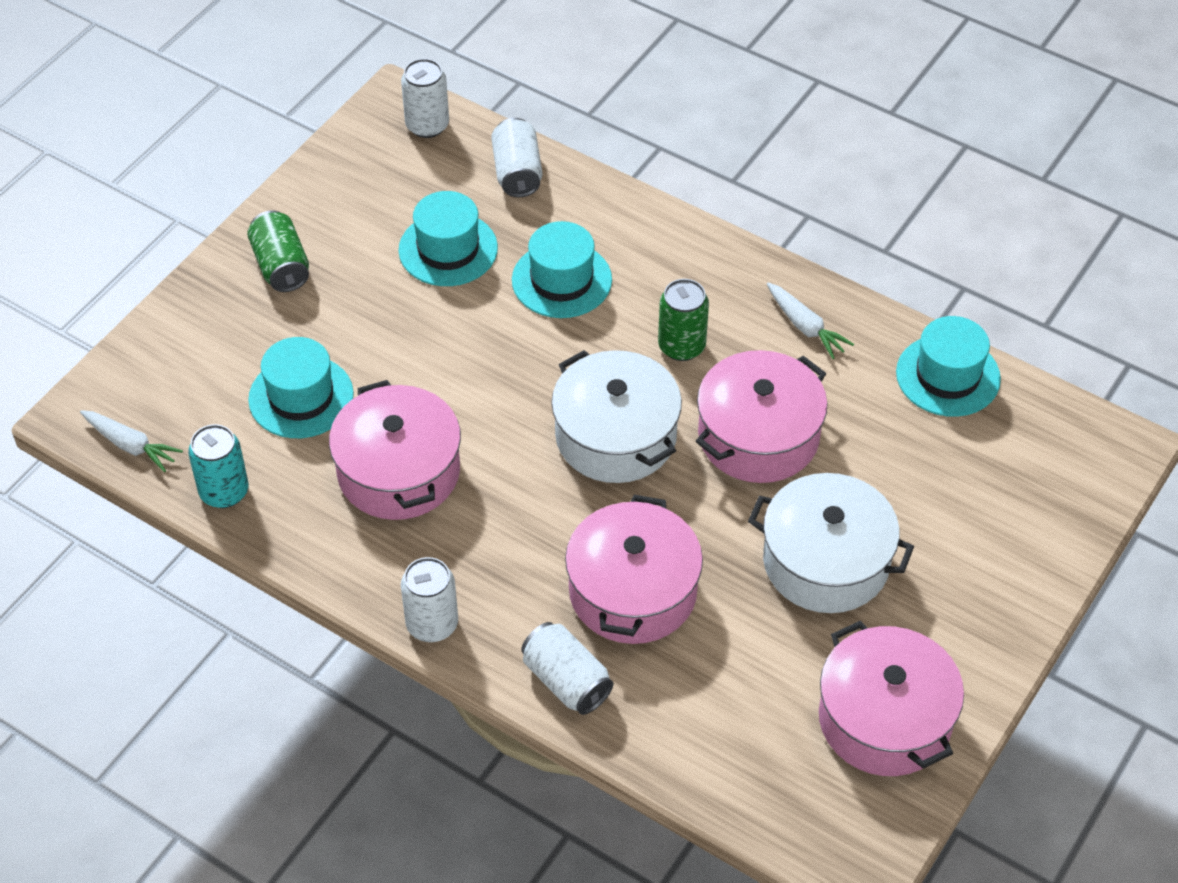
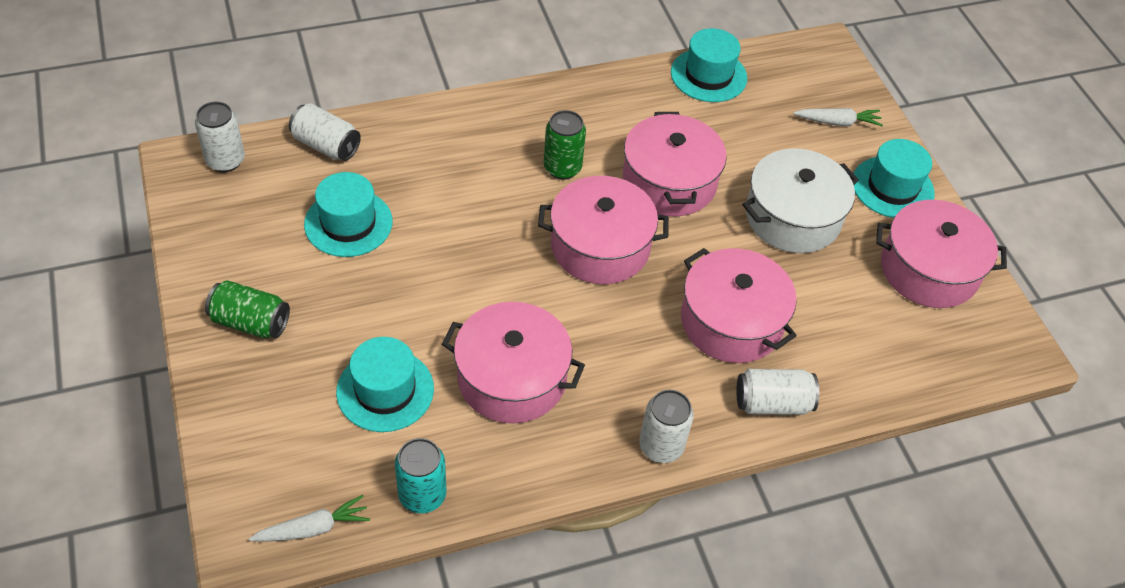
camera: 55 degrees left, 0 degrees up
turquoise hat [512,221,612,318] -> turquoise hat moved to [852,139,935,218]
white pot [551,350,682,483] -> pink pot [538,176,669,284]
white carrot [767,282,854,359] -> white carrot moved to [793,108,883,126]

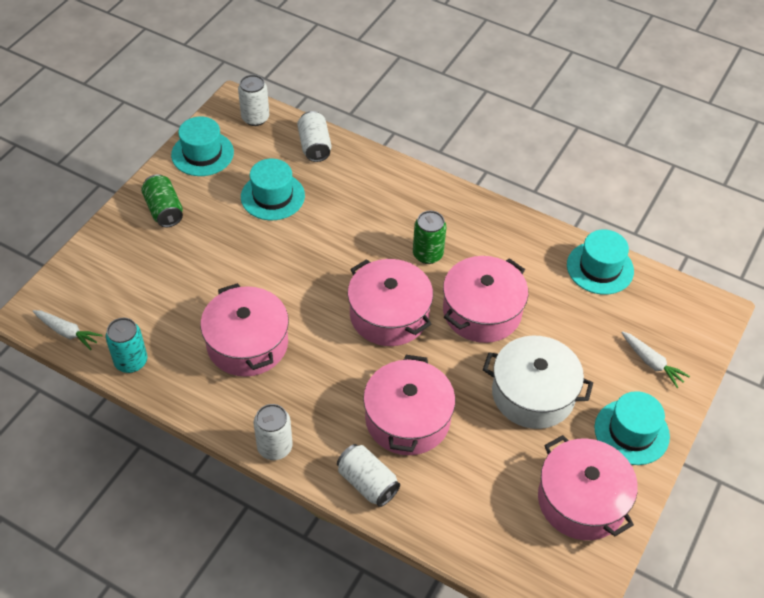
camera: 50 degrees right, 0 degrees up
turquoise hat [336,337,434,432] -> turquoise hat moved to [171,116,234,176]

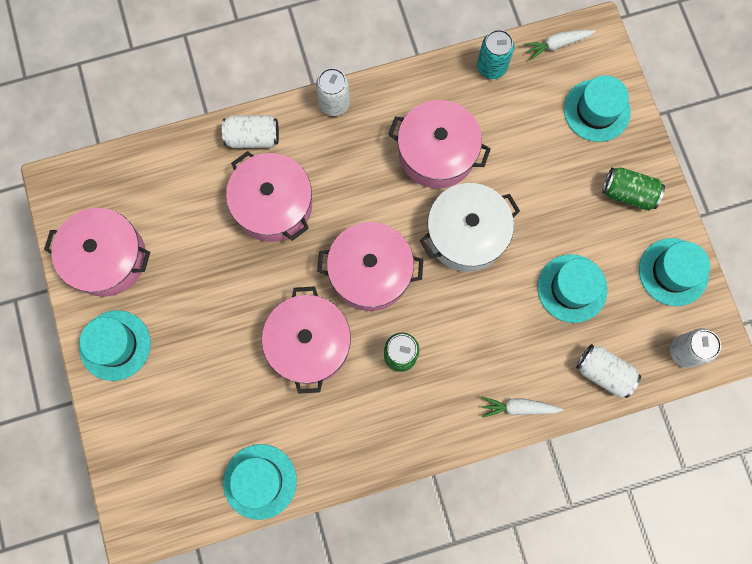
camera: 135 degrees right, 25 degrees up
white pot [483,336,593,429] -> white pot moved to [420,183,520,272]
white carrot [621,331,690,388] -> white carrot moved to [482,397,563,418]
none -> turquoise hat [564,75,631,142]

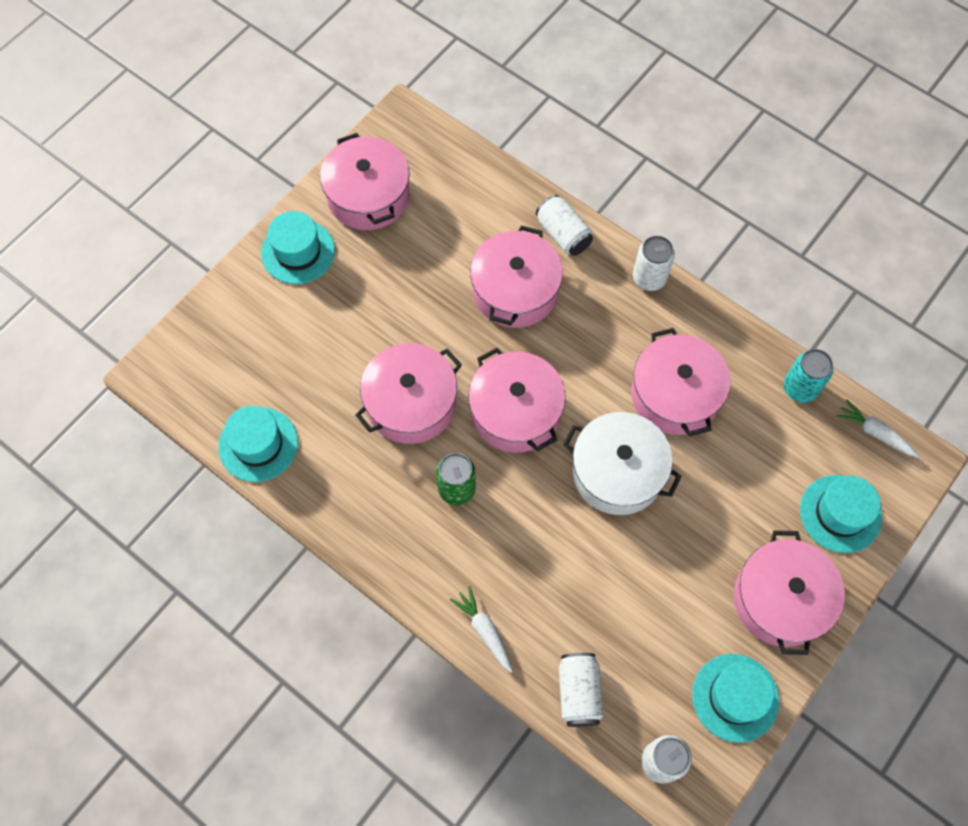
camera: 55 degrees right, 10 degrees down
turquoise hat [537,254,608,323] -> none
green can [602,167,665,211] -> pink pot [734,530,845,655]

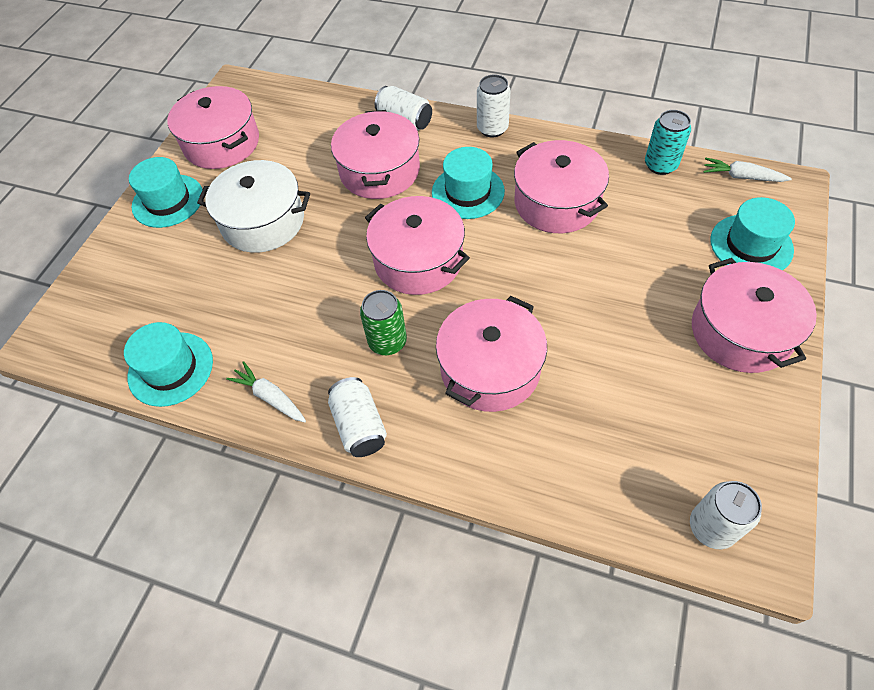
camera: 15 degrees left, 10 degrees down
pink pot [355,343,462,444] -> pink pot moved to [436,296,547,412]
white carrot [450,586,513,673] -> white carrot moved to [226,361,306,422]
white can [559,653,603,727] -> white can moved to [328,377,387,457]
white pot [563,412,682,515] -> white pot moved to [197,160,310,253]
turquoise hat [692,654,779,743] -> turquoise hat moved to [432,147,505,219]

